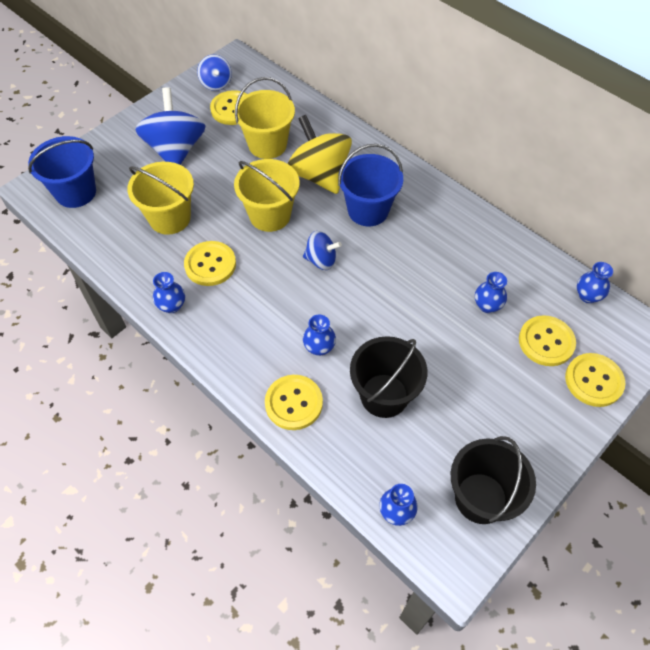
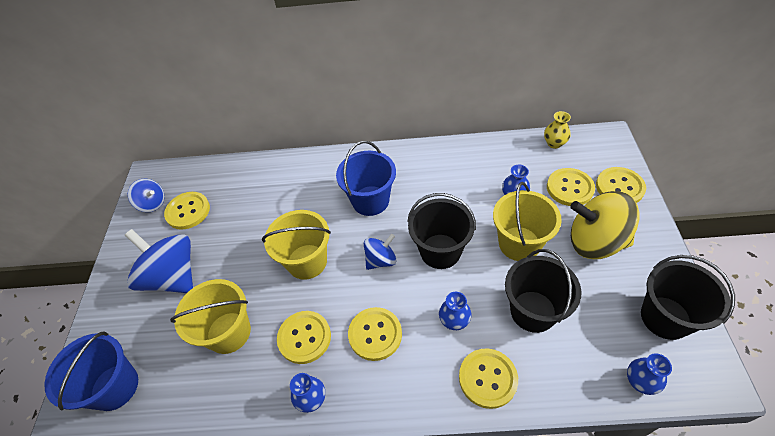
camera: 40 degrees left, 5 degrees down
yellow bucket [234,77,295,159] -> yellow bucket moved to [493,182,562,261]
yellow spinning top [287,115,352,194] -> yellow spinning top moved to [570,191,640,259]
blue vase [577,262,613,303] -> yellow vase [544,111,571,149]
none -> yellow button [348,307,402,361]
none -> black bucket [407,193,476,269]

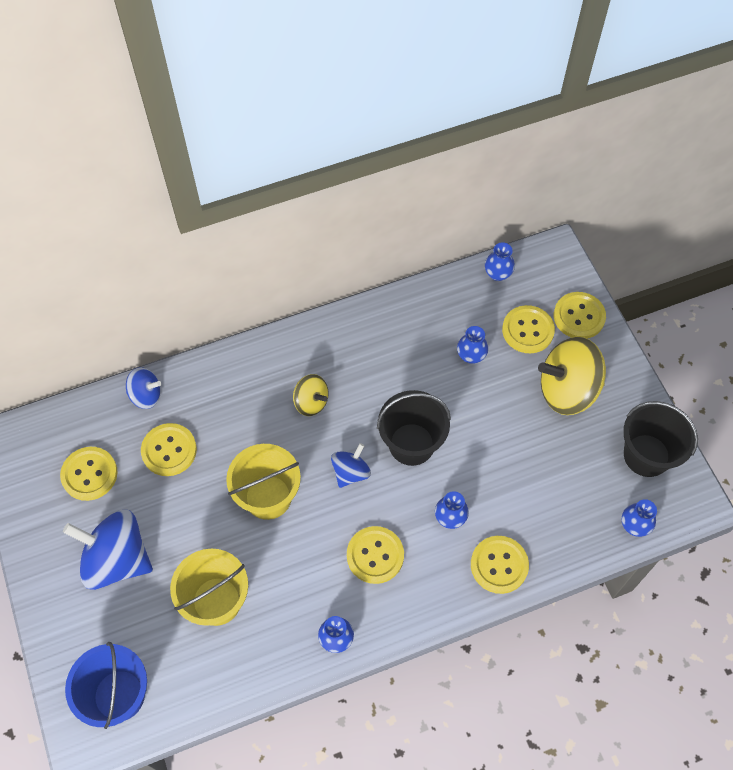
camera: 25 degrees left, 10 degrees up
blue spinning top [128,179,165,212] -> blue spinning top moved to [126,367,161,409]
yellow button [277,311,331,364] -> yellow button moved to [141,423,197,476]
blue bucket [336,141,396,216] -> yellow spinning top [293,374,329,416]
yellow bucket [493,182,562,261] -> none
black bucket [505,249,581,333] -> none
yellow vase [544,111,571,149] -> blue vase [485,242,515,281]

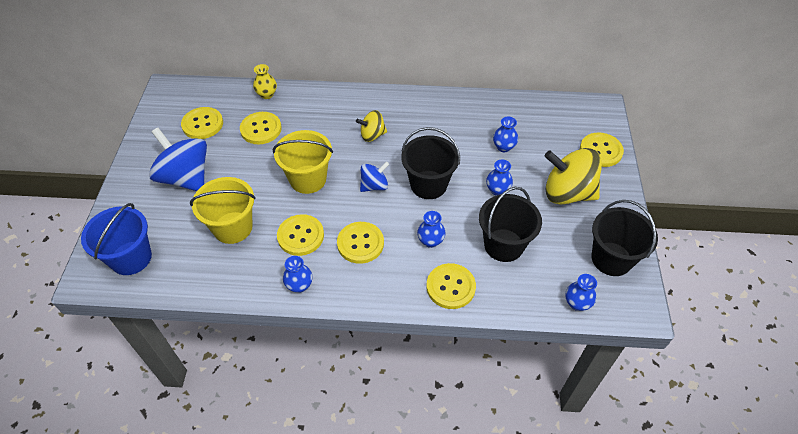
camera: 25 degrees right, 10 degrees down
blue spinning top [126,367,161,409] -> yellow vase [253,64,277,99]
yellow spinning top [293,374,329,416] -> yellow spinning top turned 105 degrees clockwise [356,110,387,142]
blue vase [485,242,515,281] -> blue vase moved to [486,160,513,196]
yellow button [502,305,555,353] -> yellow button moved to [277,214,324,256]
none -> black bucket [479,187,542,262]

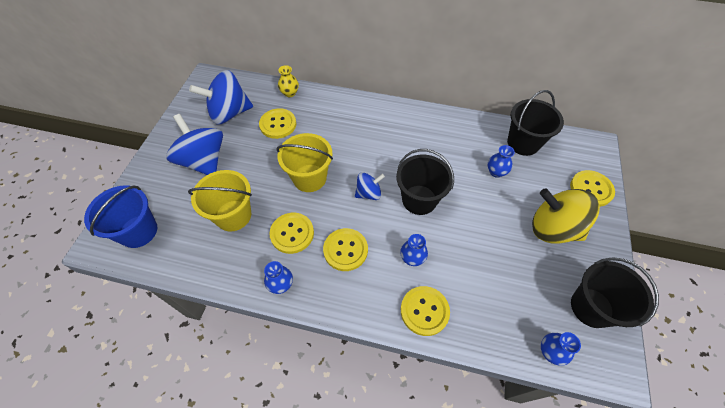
camera: 10 degrees right, 5 degrees up
yellow button [181,107,223,139] -> blue spinning top [189,70,253,124]
yellow spinning top [356,110,387,142] -> none
black bucket [479,187,542,262] -> black bucket moved to [507,90,564,156]
blue vase [486,160,513,196] -> none

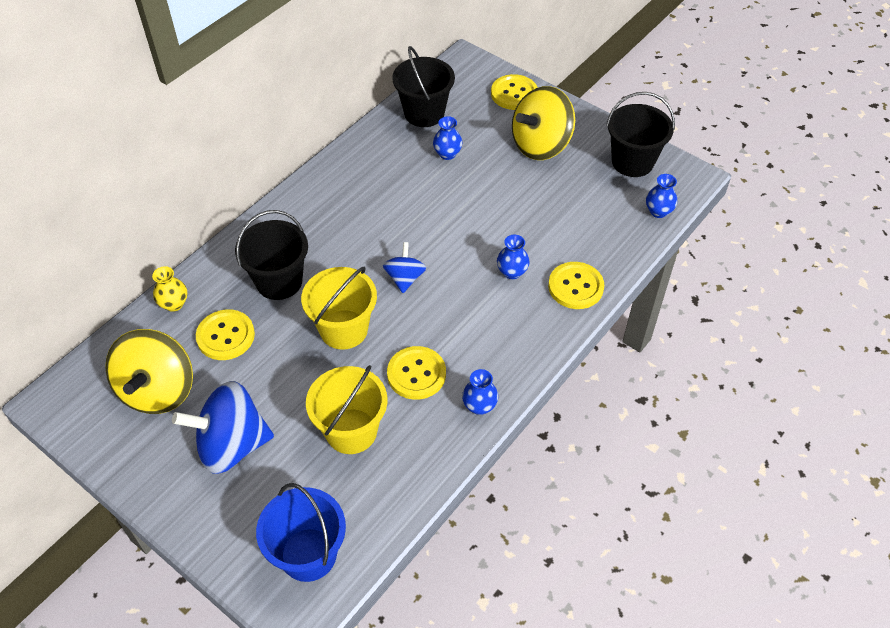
camera: 65 degrees left, 5 degrees down
blue spinning top [189,70,253,124] -> yellow spinning top [105,329,193,414]
yellow button [323,228,368,271] -> none
black bucket [396,149,454,215] -> black bucket moved to [235,210,308,300]

